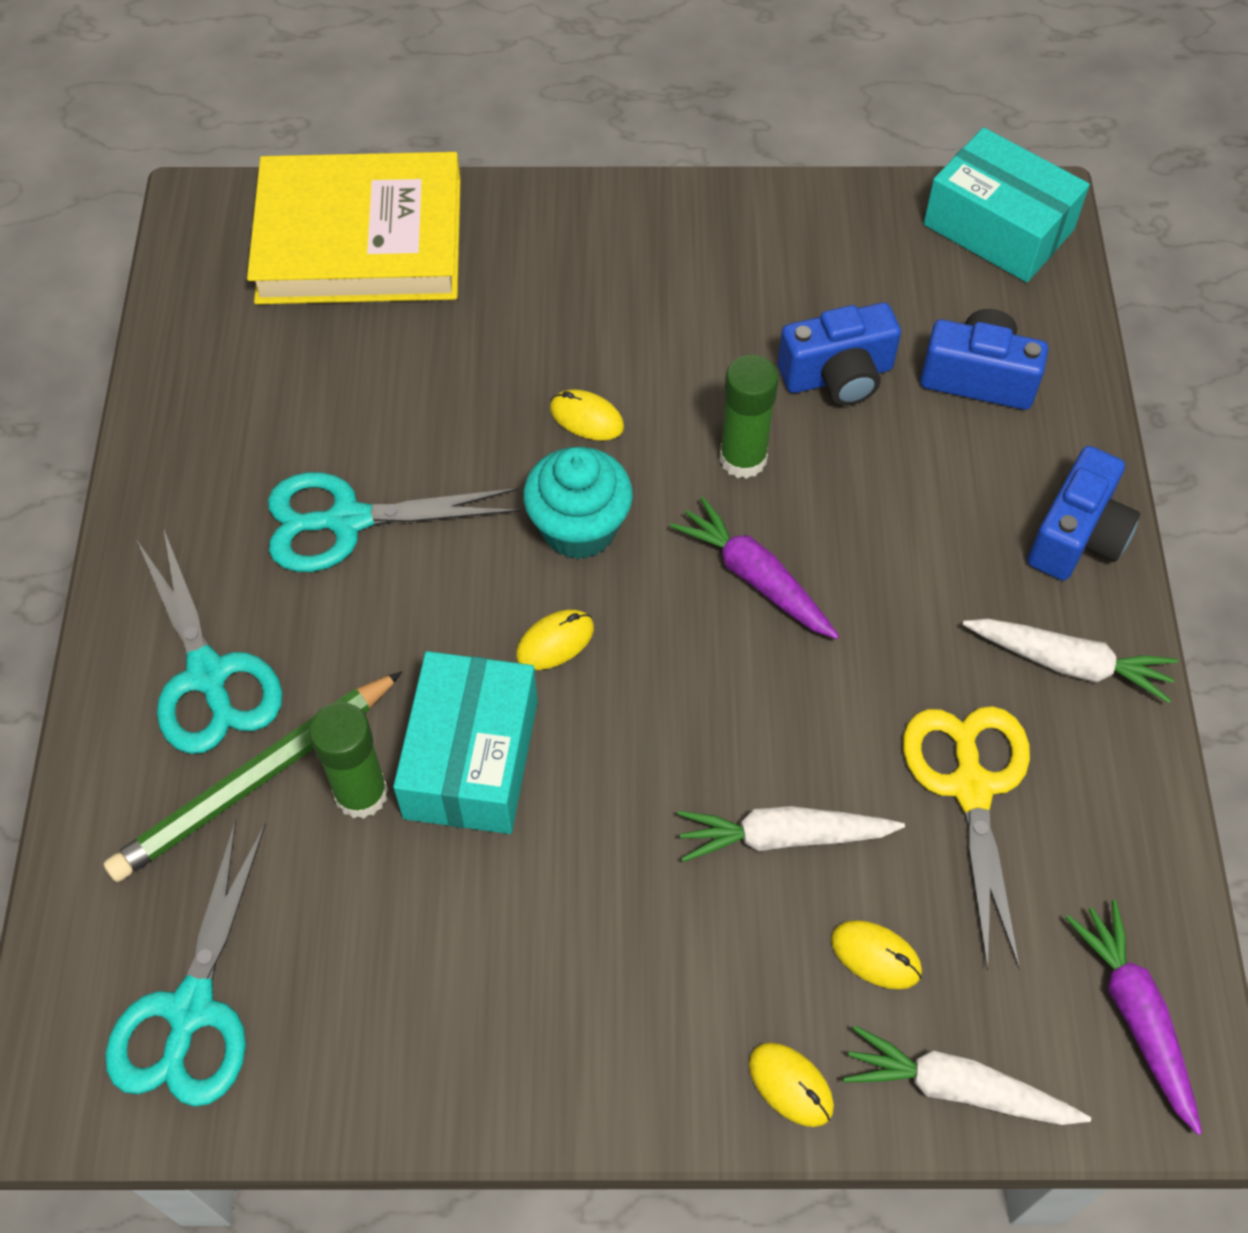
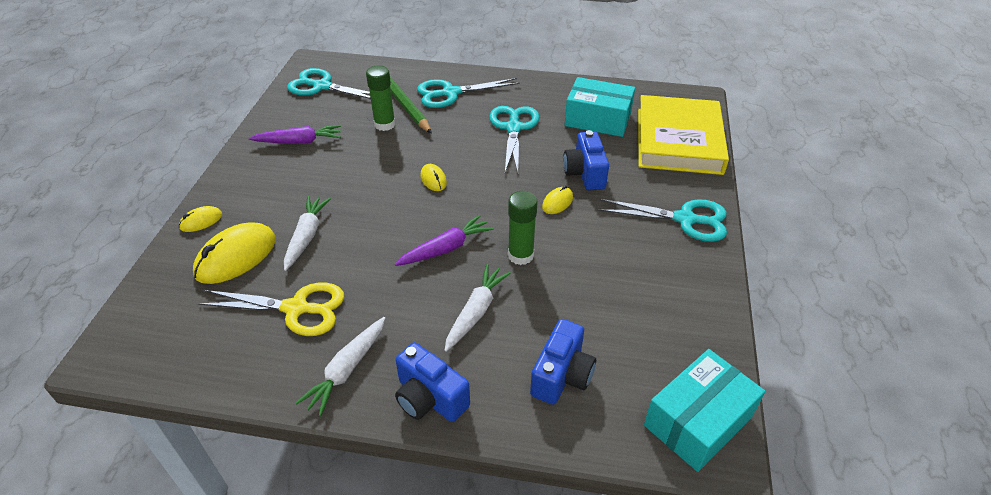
camera: 100 degrees right, 15 degrees down
turquoise box [393,651,538,834] -> turquoise box moved to [565,77,635,137]
turquoise cupcake [523,447,633,559] -> none
blue camera [778,302,901,406] -> blue camera moved to [563,130,609,190]
yellow mouse [831,920,922,989] -> yellow mouse [193,223,276,284], size x1.98
white carrot [843,1026,1091,1125] -> white carrot moved to [444,264,511,352]
purple carrot [1066,900,1202,1135] -> purple carrot moved to [249,125,341,144]
none -> turquoise scissors [598,199,727,242]

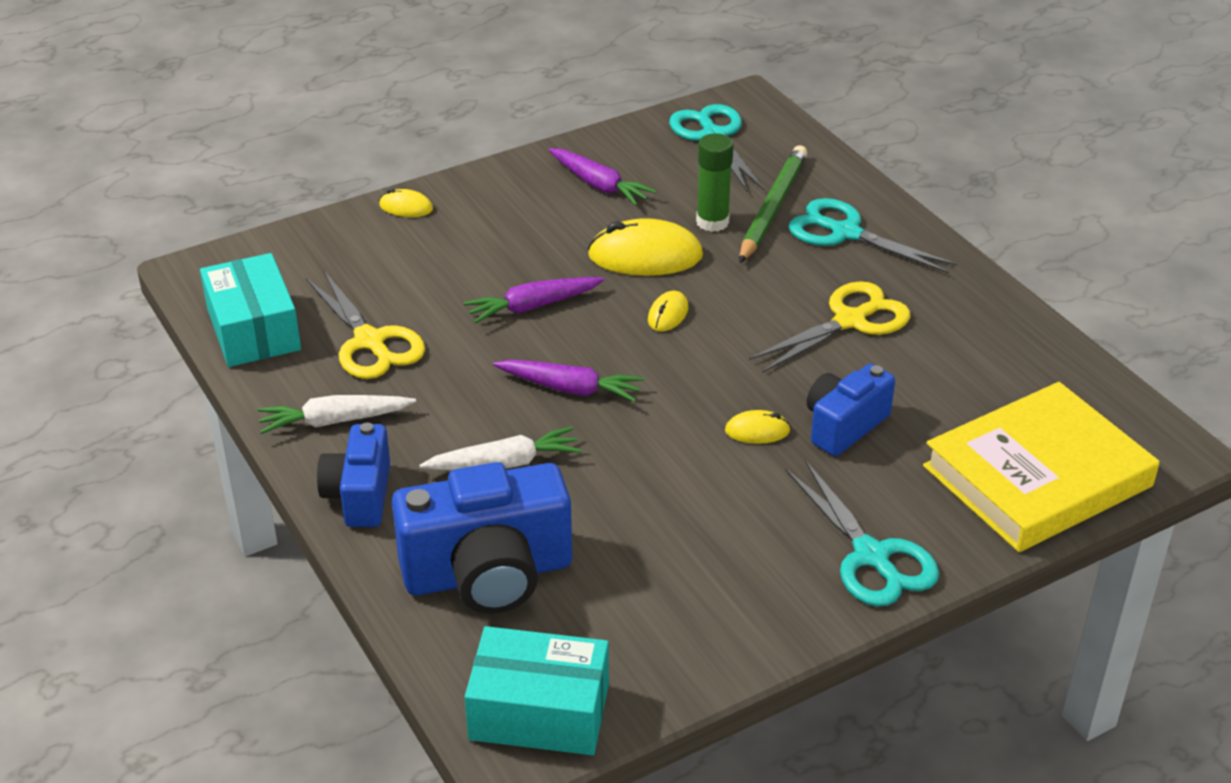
camera: 50 degrees right, 5 degrees down
yellow mouse [193,223,276,284] -> yellow mouse moved to [588,218,703,276]
white carrot [284,196,331,271] -> none
turquoise scissors [489,106,540,173] -> yellow scissors [749,281,910,373]
green glue stick [508,191,538,265] -> none
blue camera [530,319,596,405] -> blue camera [392,462,572,614], size x1.67
turquoise box [565,77,635,137] -> turquoise box moved to [200,253,301,367]
none -> purple carrot [464,277,604,323]

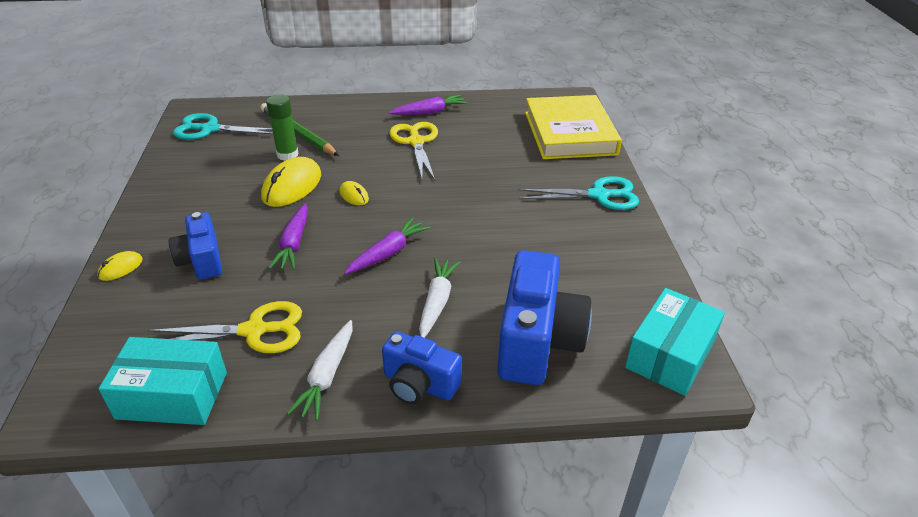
camera: 65 degrees left, 0 degrees up
purple carrot [549,148,657,205] -> purple carrot moved to [389,95,467,115]
yellow mouse [725,410,791,444] -> none
turquoise scissors [789,198,957,274] -> none
blue camera [807,363,895,456] -> blue camera moved to [169,212,222,280]

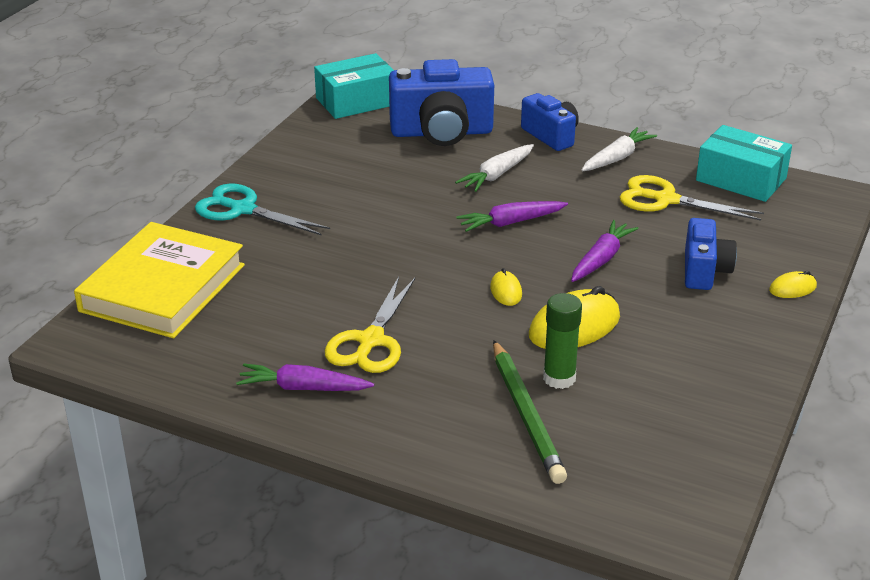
camera: 150 degrees left, 5 degrees down
turquoise scissors [173,113,273,140] -> none
blue camera [497,250,592,385] -> blue camera turned 135 degrees counterclockwise [389,59,494,146]

